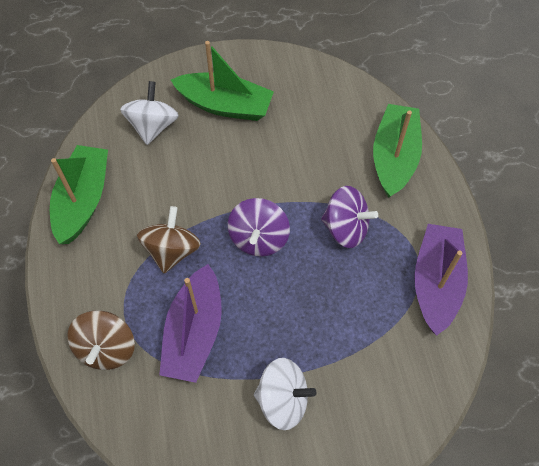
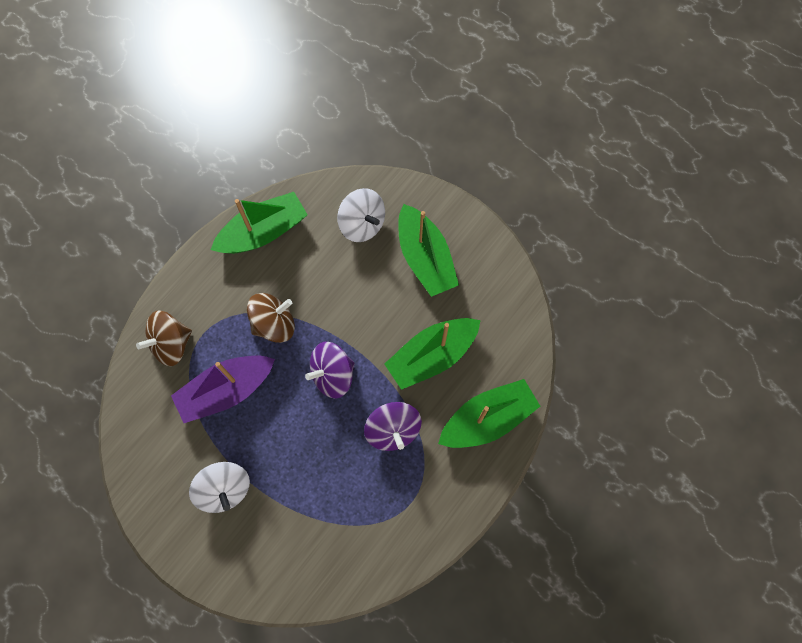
camera: 50 degrees right, 10 degrees up
white spinning top [120,81,179,145] -> white spinning top turned 75 degrees clockwise [337,188,385,242]
purple boat [414,224,468,336] -> none
none -> green boat [384,318,481,390]

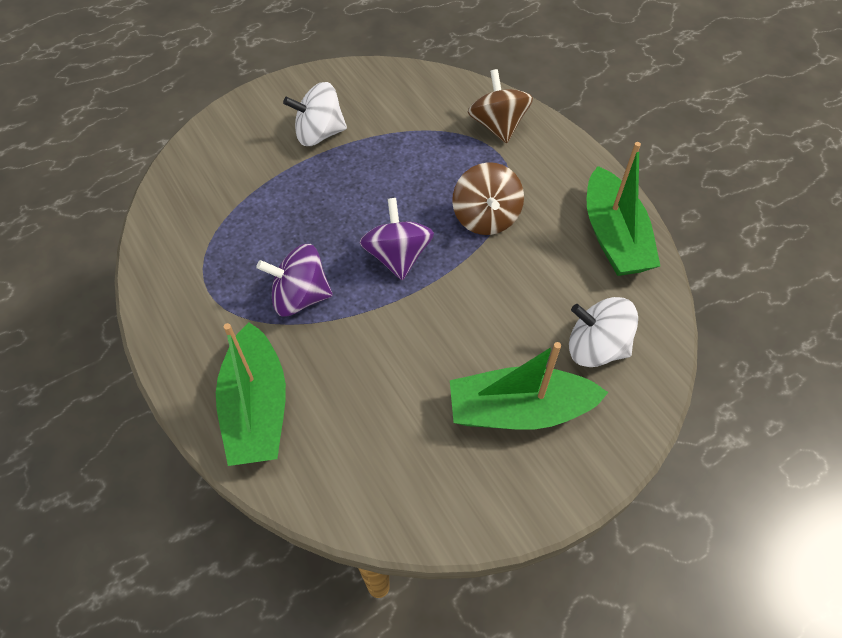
camera: 110 degrees right, 15 degrees down
purple boat [171,356,275,423] -> none
white spinning top [337,188,385,242] -> white spinning top turned 45 degrees clockwise [569,297,638,367]
green boat [384,318,481,390] -> none

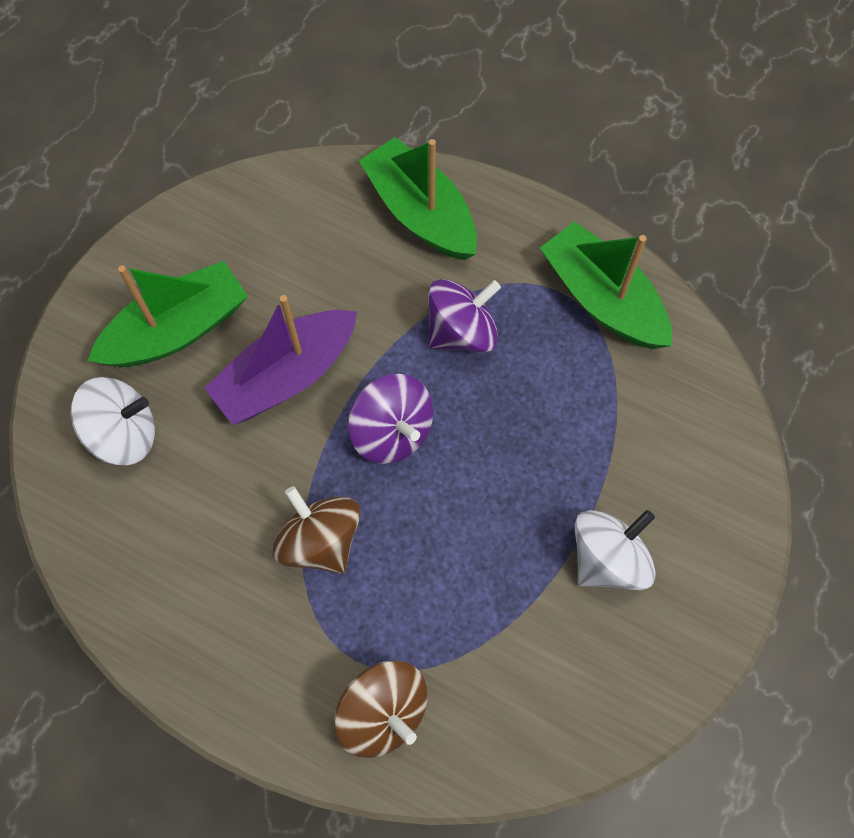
camera: 150 degrees right, 10 degrees up
green boat [587,142,660,276] -> green boat moved to [540,221,672,349]
none -> purple boat [204,295,357,425]

